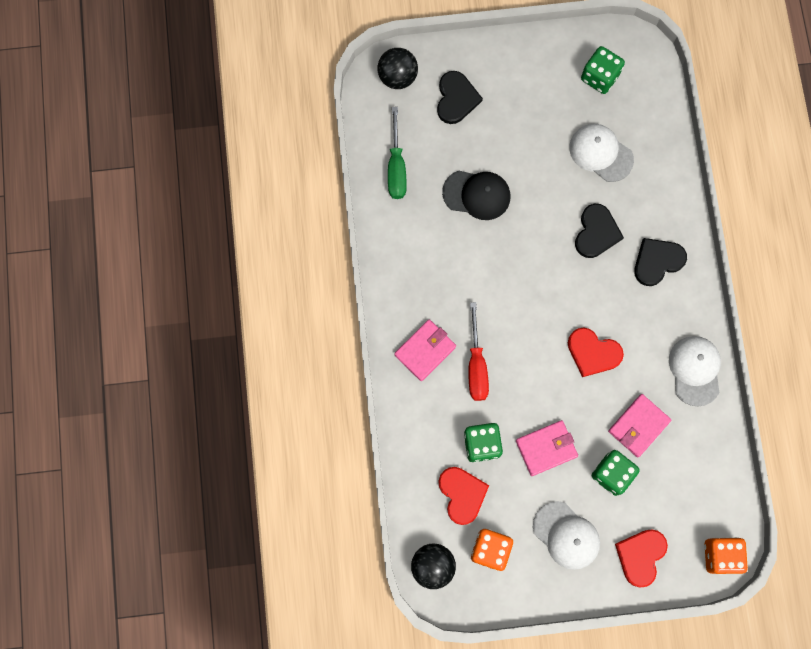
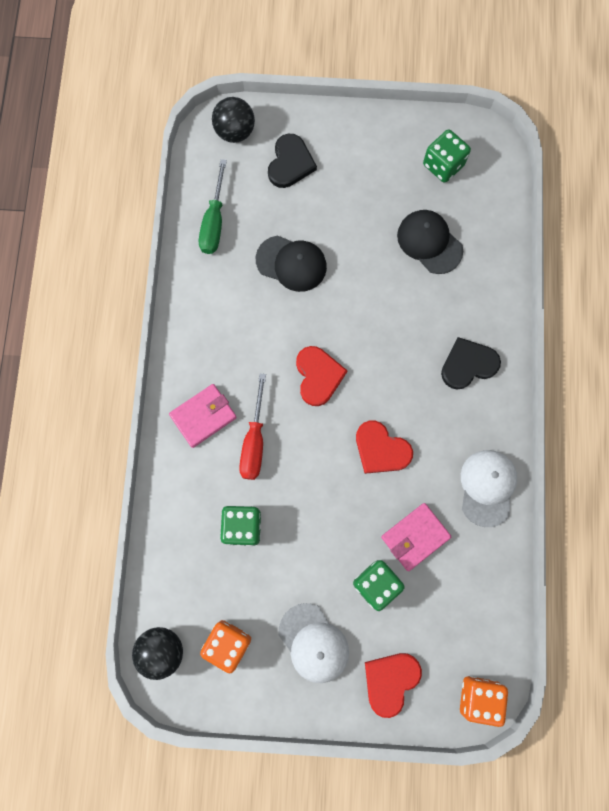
camera: 10 degrees right, 0 degrees up
red heart [438,467,489,525] -> red heart moved to [296,346,348,406]
pink wallet [516,420,578,476] -> none
white cap [569,124,634,182] -> black cap [397,210,463,274]
black heart [575,204,624,258] -> none

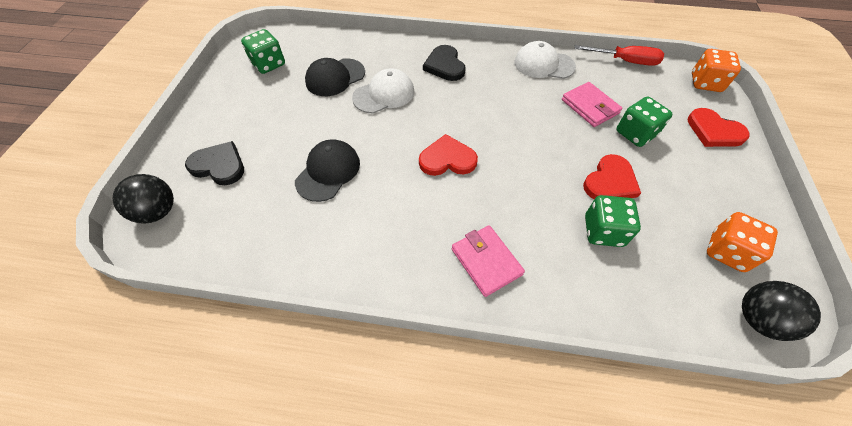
camera: 85 degrees left, 20 degrees down
green screwdriver [199,159,227,254] -> none
red screwdriver [239,373,266,480] -> red screwdriver moved to [575,45,664,66]
white cap [279,603,349,683] -> white cap moved to [352,68,414,114]
red heart [356,421,413,474] -> red heart moved to [583,154,641,199]

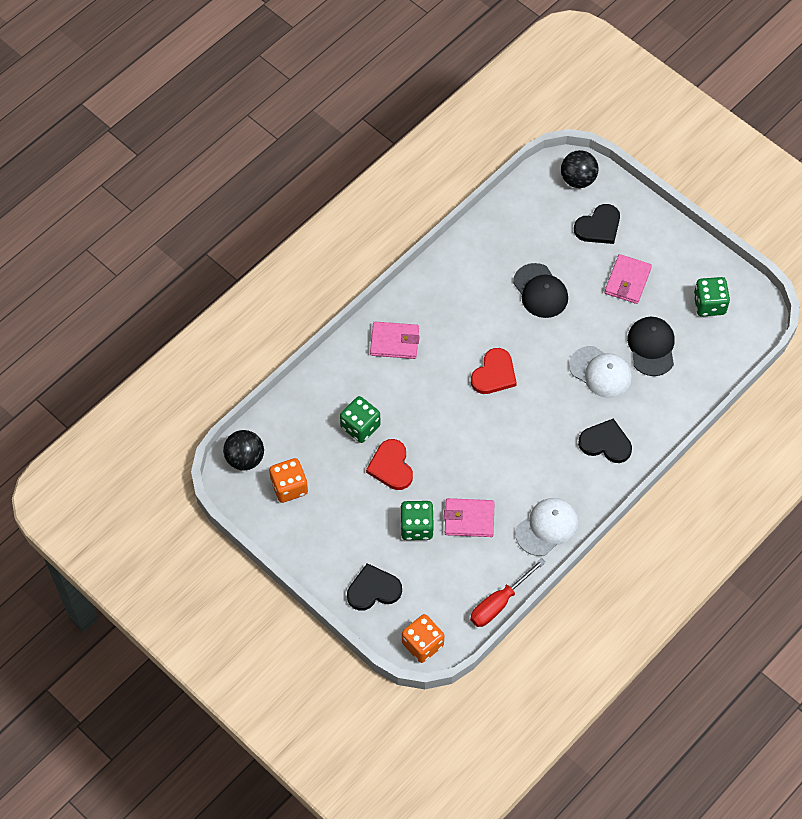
camera: 125 degrees right, 5 degrees up
white cap [352,68,414,114] -> white cap turned 60 degrees counterclockwise [569,346,632,398]
red heart [688,108,750,147] -> black heart [347,563,402,611]
none -> pink wallet [604,254,652,304]

